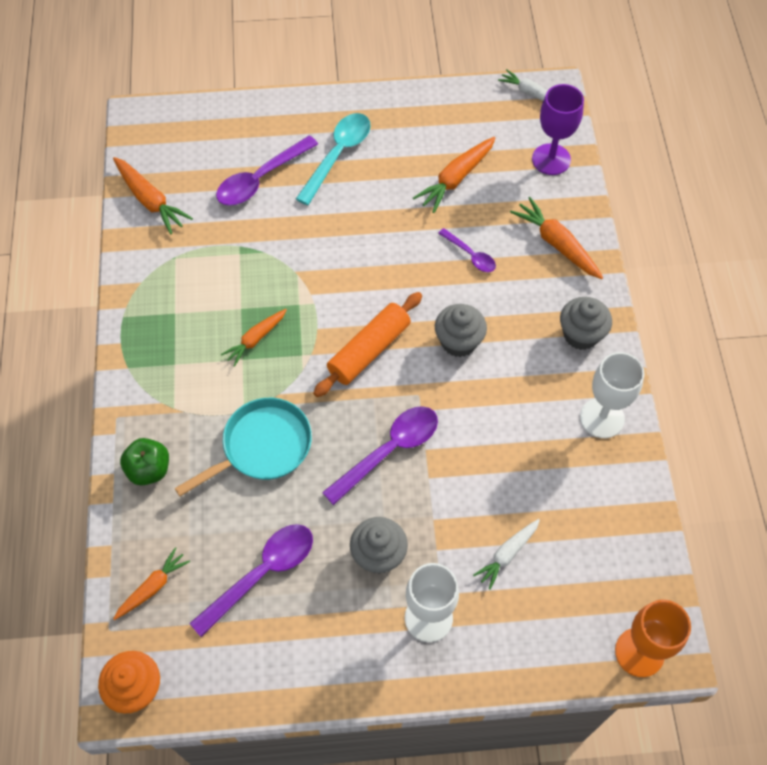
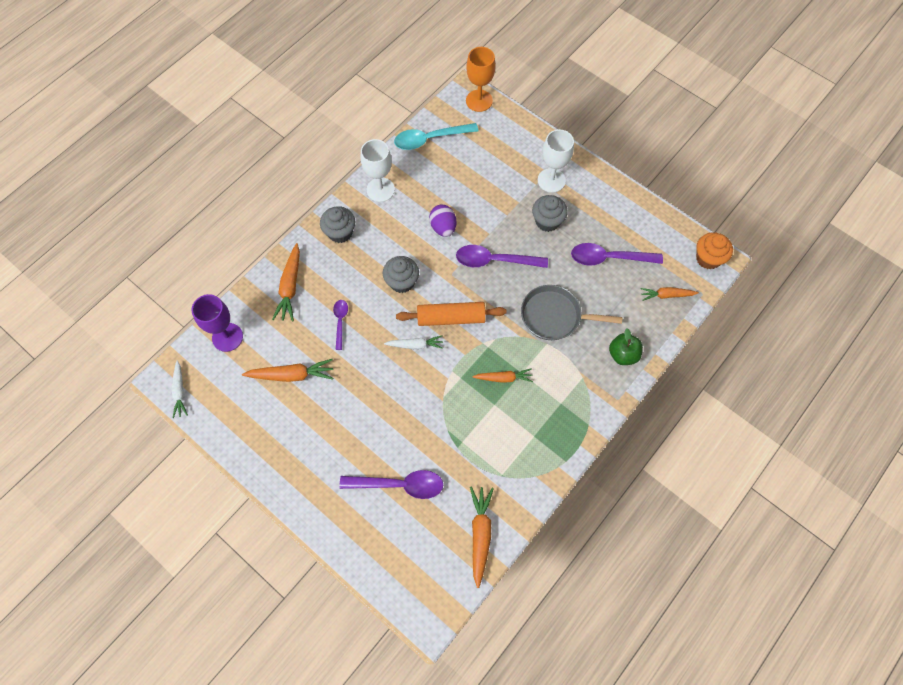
camera: 135 degrees left, 5 degrees up
turquoise pan [175,398,312,496] -> grey pan [521,285,622,340]
turquoise spoon [296,113,371,205] -> turquoise spoon moved to [394,123,479,150]
white carrot [473,519,540,590] -> white carrot moved to [384,335,443,349]
none -> purple egg [429,205,456,237]

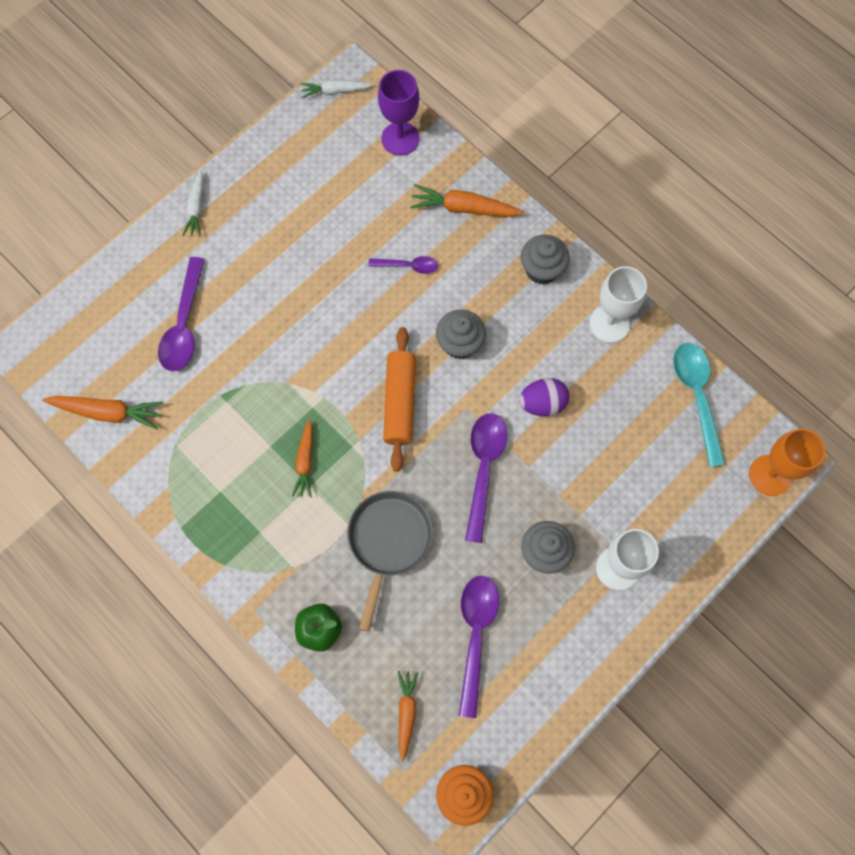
camera: 95 degrees right, 5 degrees up
orange carrot [242,359,333,382] -> none
white carrot [384,335,443,349] -> white carrot moved to [182,170,203,237]

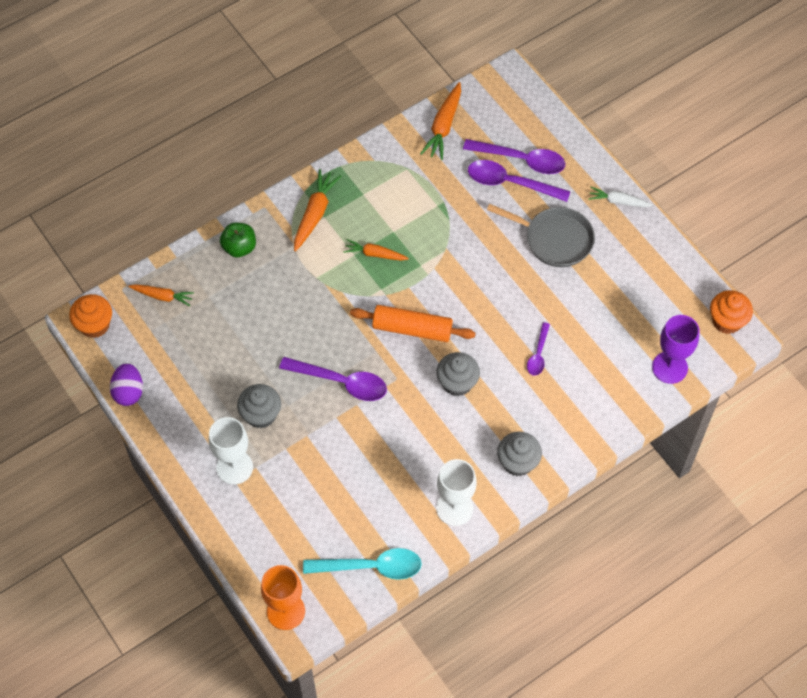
camera: 100 degrees right, 10 degrees down
white carrot [301,79,373,98] -> orange cupcake [710,290,753,334]
grey pan [347,491,433,632] -> grey pan moved to [487,204,595,267]
orange carrot [410,184,524,217] -> orange carrot moved to [294,169,341,251]
purple spoon [459,576,499,718] -> purple spoon moved to [463,139,565,174]
purple egg [519,378,569,416] -> purple egg moved to [110,363,143,406]

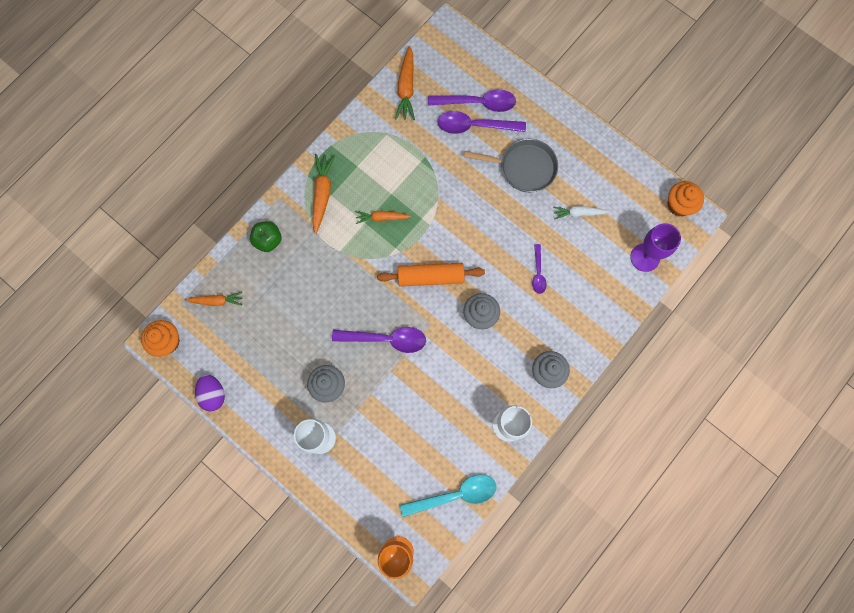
camera: 15 degrees left, 15 degrees up
white carrot [588,187,653,207] -> white carrot moved to [553,206,609,220]

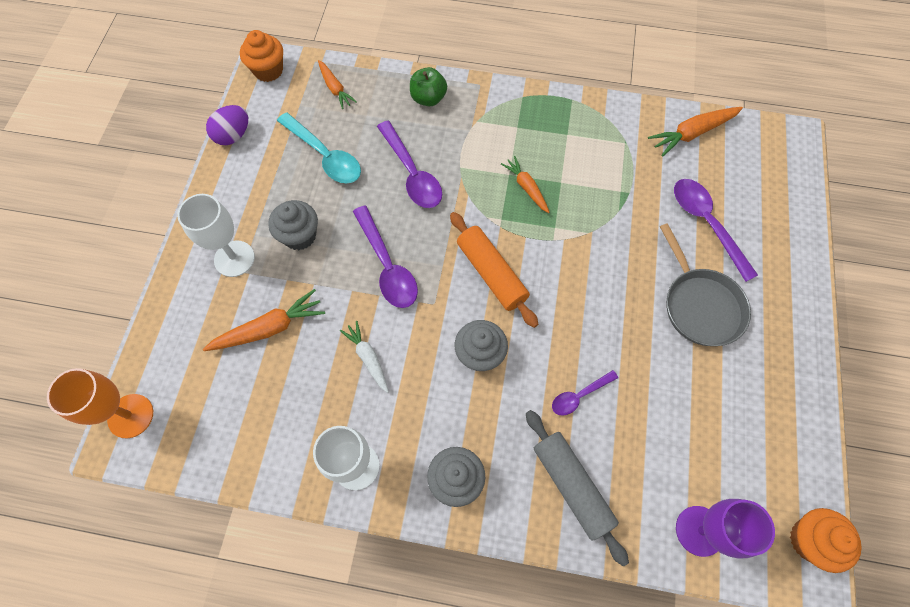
camera: 60 degrees right, 10 degrees down
orange carrot [312,154,335,234] -> orange carrot moved to [203,289,325,351]
turquoise spoon [400,475,497,517] -> turquoise spoon moved to [277,112,361,184]
purple spoon [428,89,516,112] -> purple spoon moved to [377,121,442,208]
white carrot [553,206,609,220] -> white carrot moved to [340,321,389,393]
none -> grey rolling pin [526,410,629,566]

